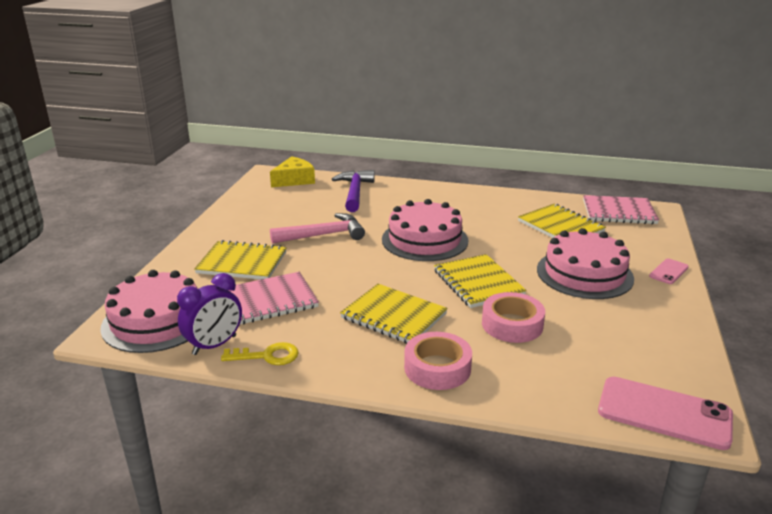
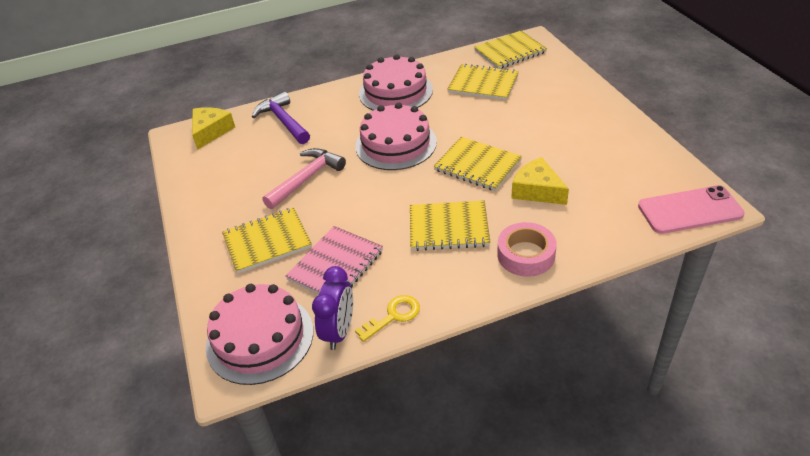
camera: 30 degrees left, 15 degrees up
pink tape [482,292,545,343] -> yellow cheese [511,157,569,205]
pink cake [537,228,634,299] -> pink cake moved to [359,54,433,111]
pink notebook [583,195,659,224] -> yellow notebook [474,31,547,69]
pink phone [649,258,689,284] -> none

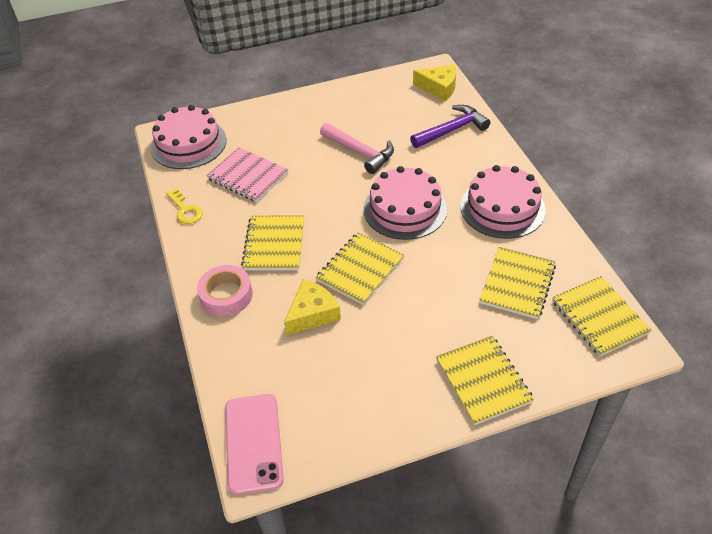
camera: 90 degrees right, 5 degrees up
yellow notebook [222,207,312,274] -> yellow notebook moved to [436,336,534,425]
purple clock [312,266,353,350] -> none

